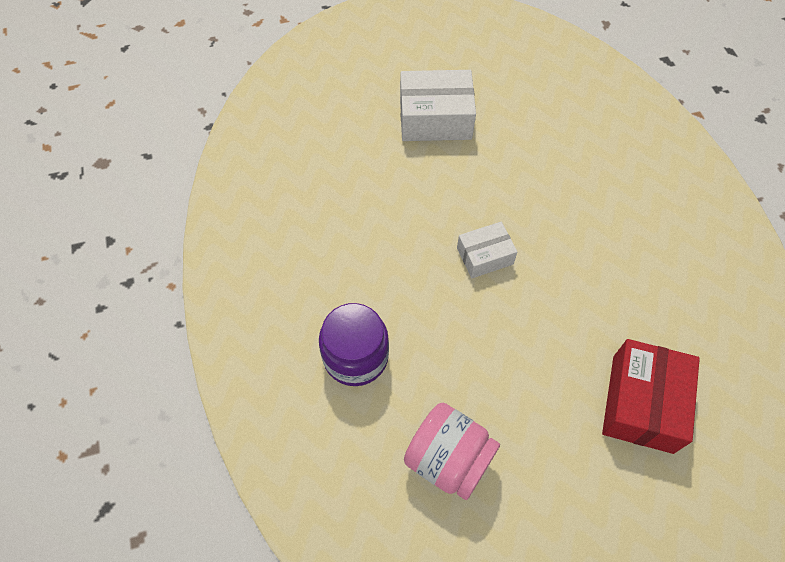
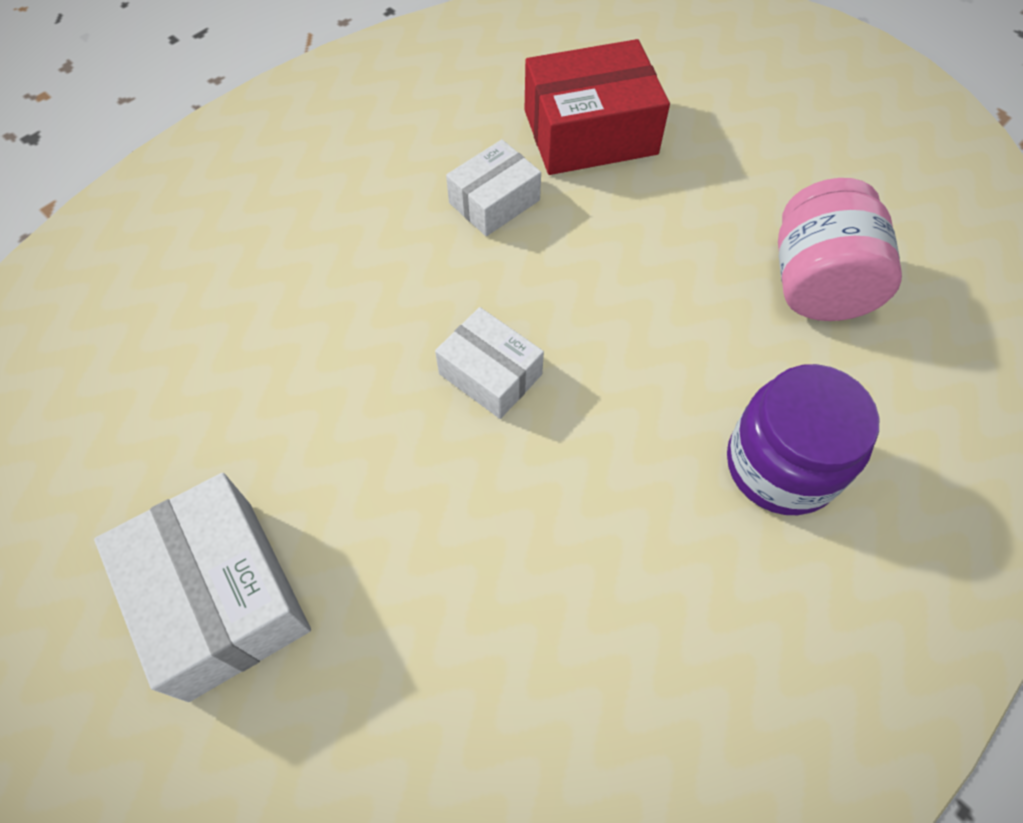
camera: 120 degrees left, 0 degrees up
none -> white box [446,139,541,236]

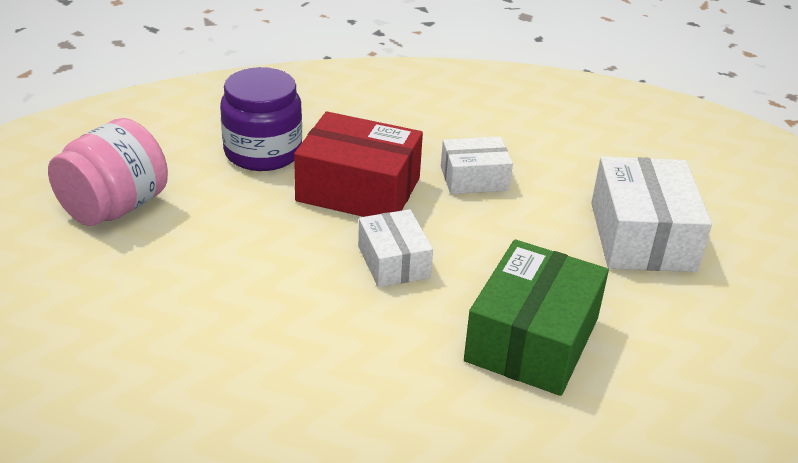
camera: 150 degrees left, 25 degrees down
white box [446,139,541,236] -> white box moved to [441,137,513,194]
red box [525,39,670,175] -> red box moved to [294,112,423,217]
none -> green box [464,239,609,396]

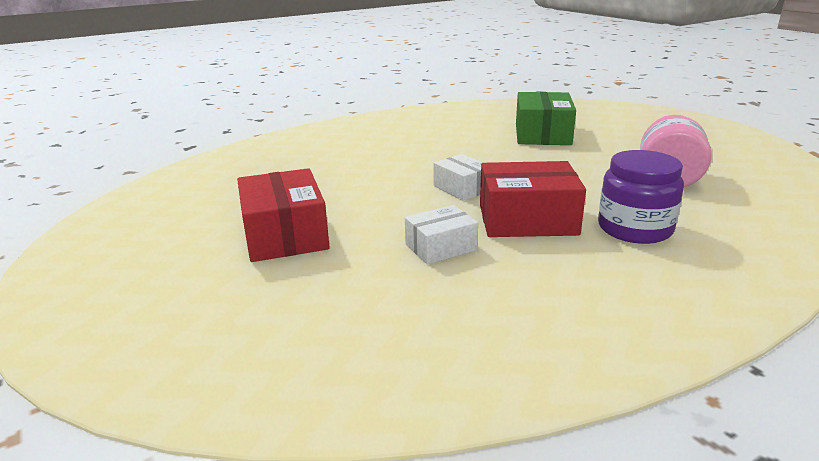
camera: 165 degrees right, 10 degrees down
green box [464,239,609,396] -> green box moved to [516,92,576,145]
white box [591,156,712,272] -> red box [237,168,330,262]

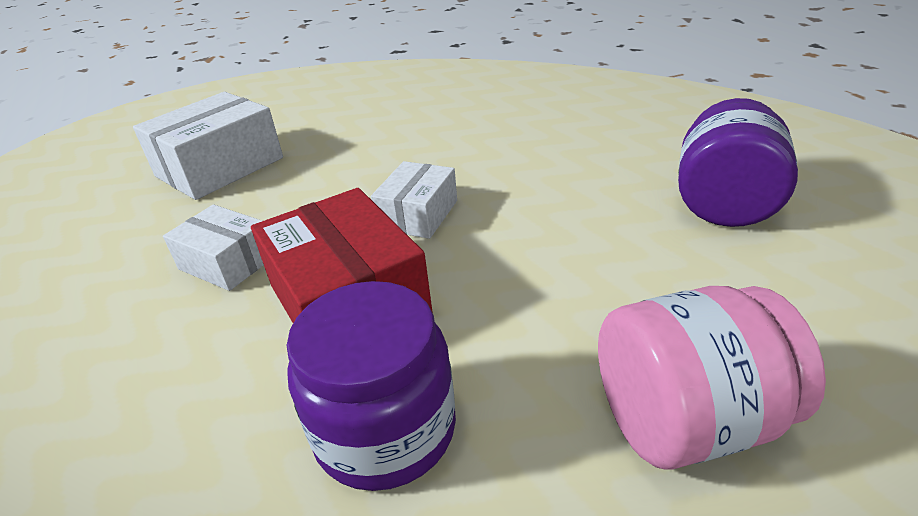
camera: 60 degrees right, 10 degrees up
red box [237,168,330,262] -> white box [133,92,283,200]
green box [516,92,576,145] -> purple jar [678,98,798,227]

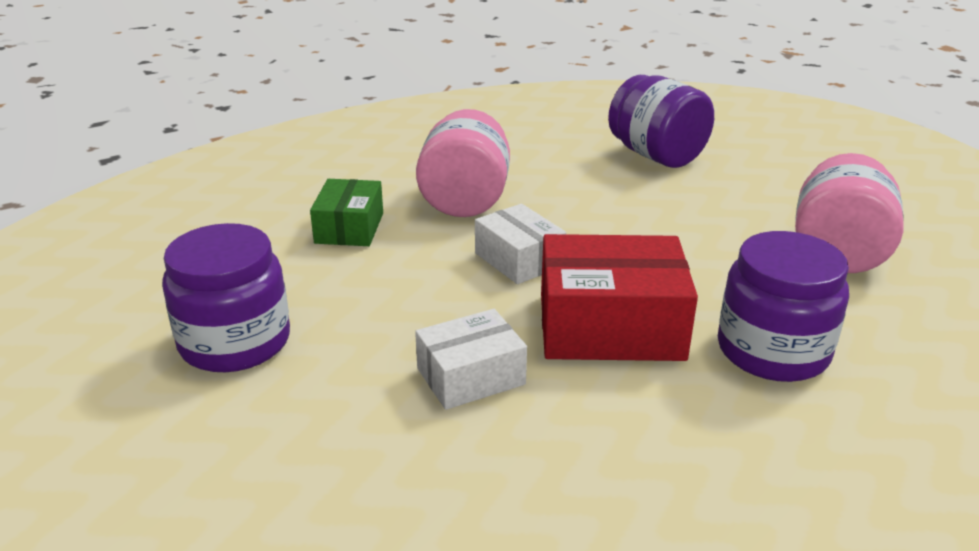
camera: 60 degrees left, 5 degrees down
white box [133,92,283,200] -> purple jar [162,223,290,372]
none -> green box [310,179,383,246]
none -> pink jar [416,109,510,217]

